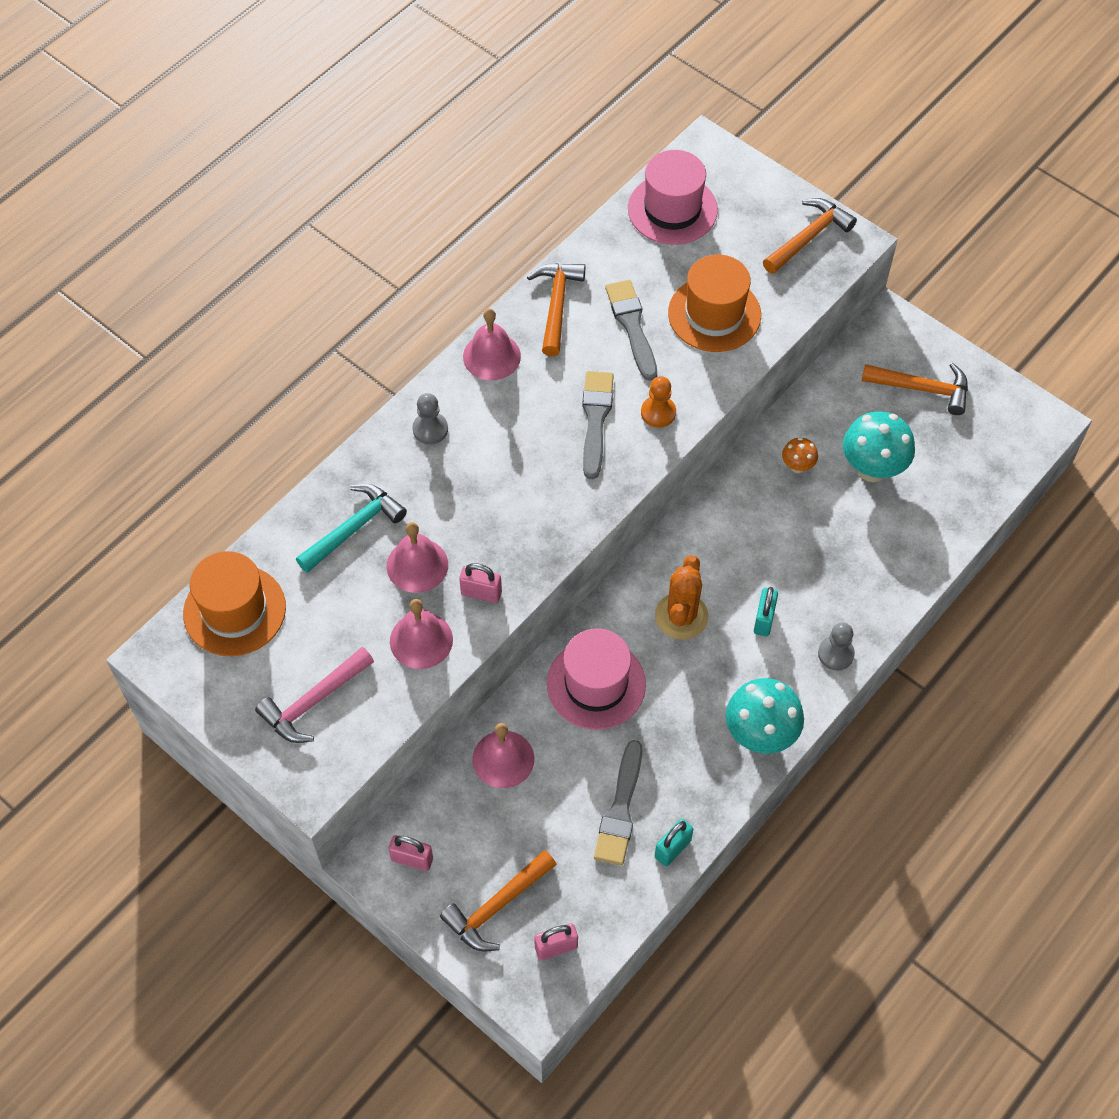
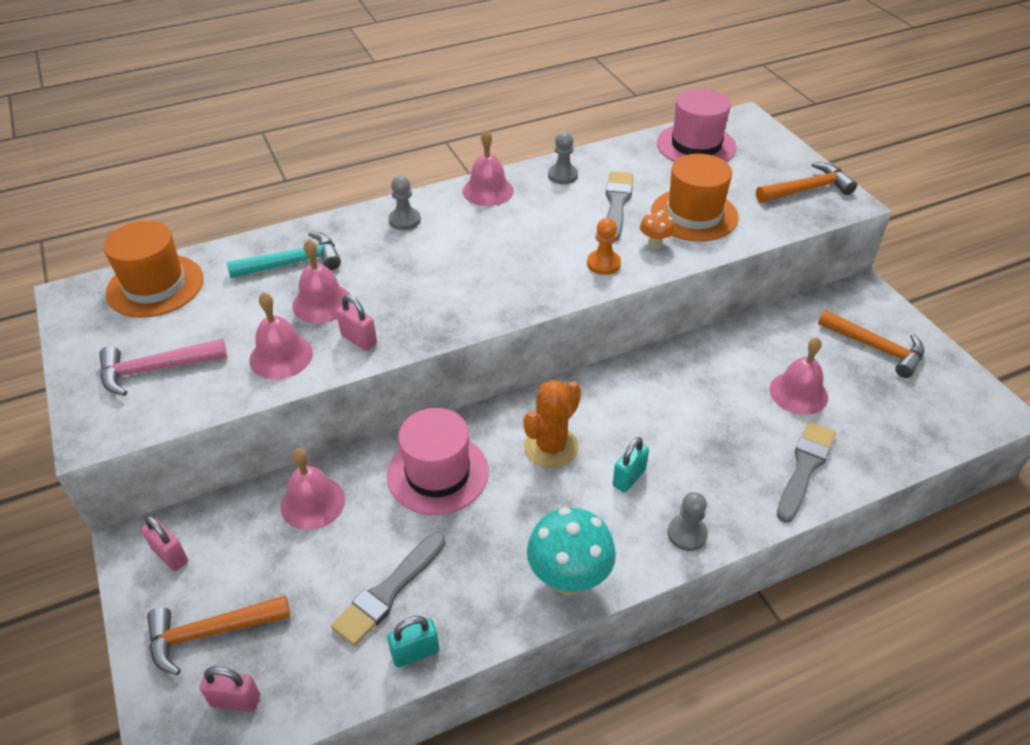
camera: 25 degrees right, 15 degrees down
orange hammer [527,263,586,356] -> grey pawn [548,132,578,184]
grey brush [582,371,614,479] -> grey brush moved to [777,422,836,523]
orange mushroom [782,437,818,473] -> orange mushroom moved to [640,210,675,249]
turquoise mushroom [843,411,915,482] -> pink bell [769,337,828,415]

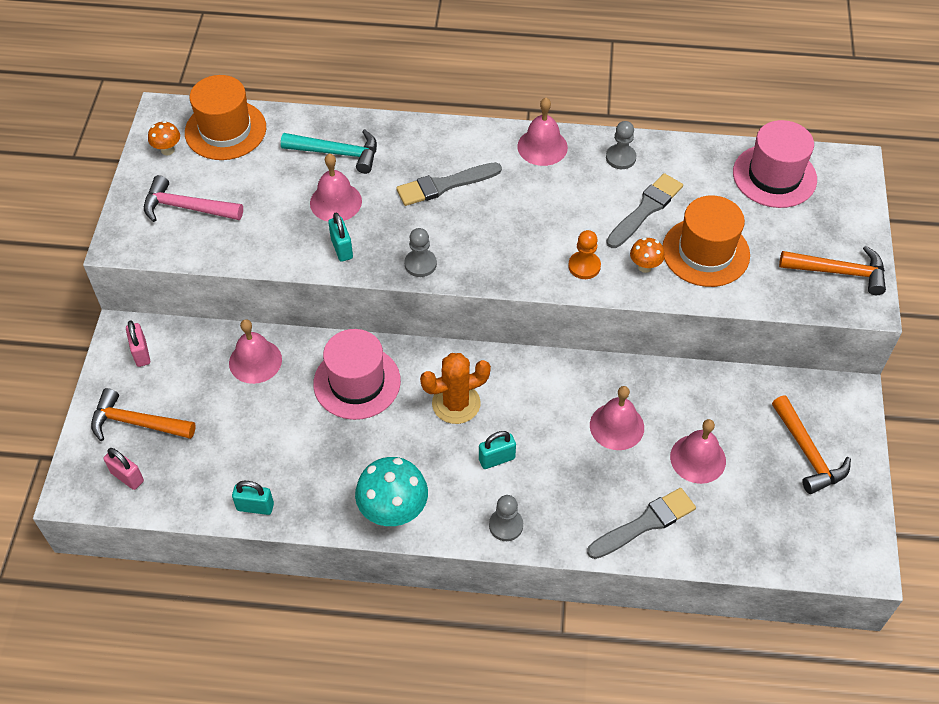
camera: 30 degrees right, 10 degrees up
pink bell [249,292,313,379] -> pink bell moved to [590,386,644,450]
grey brush [331,532,446,646] -> grey brush moved to [396,162,502,206]
pink padlock [336,295,377,351] -> turquoise padlock [328,212,353,262]
grey pawn [388,176,421,230] -> grey pawn moved to [404,228,437,277]
none -> orange mushroom [148,121,180,155]

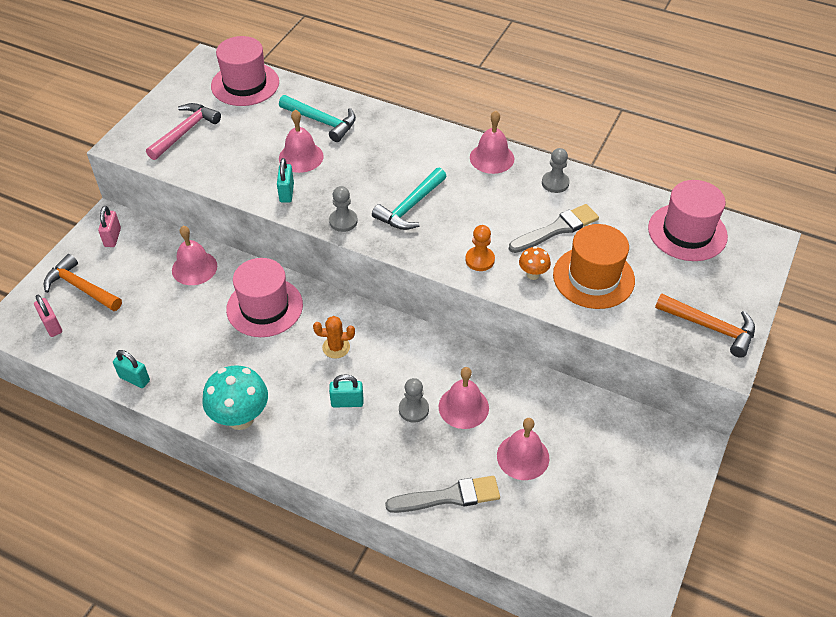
camera: 20 degrees right, 5 degrees down
pink hammer [144,175,243,222] -> pink hammer turned 90 degrees clockwise [146,103,221,160]
orange mushroom [148,121,180,155] -> none
orange hat [185,75,266,160] -> pink hat [211,36,279,106]
grey brush [396,162,502,206] -> none
orange cactus [420,353,491,424] -> orange cactus [313,316,355,359], size x0.64
grey pawn [489,495,523,541] -> grey pawn moved to [399,378,429,423]
orange hammer [772,395,851,494] -> none
none -> turquoise hammer [372,168,447,230]

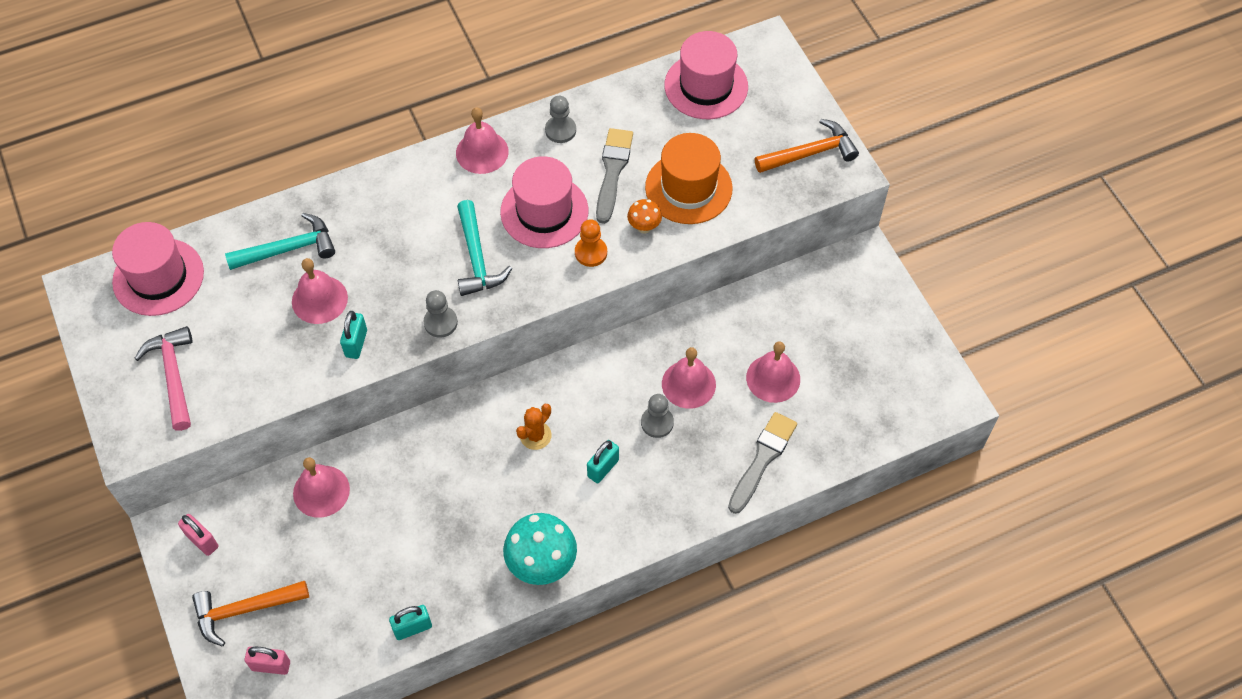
camera: 50 degrees left, 10 degrees up
pink hat [226,258,303,337] -> pink hat moved to [500,156,588,248]
turquoise padlock [277,158,294,203] -> turquoise padlock turned 60 degrees clockwise [340,311,367,359]

